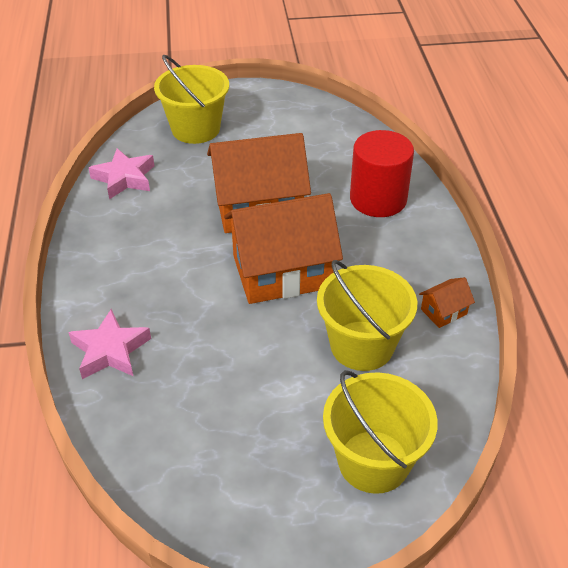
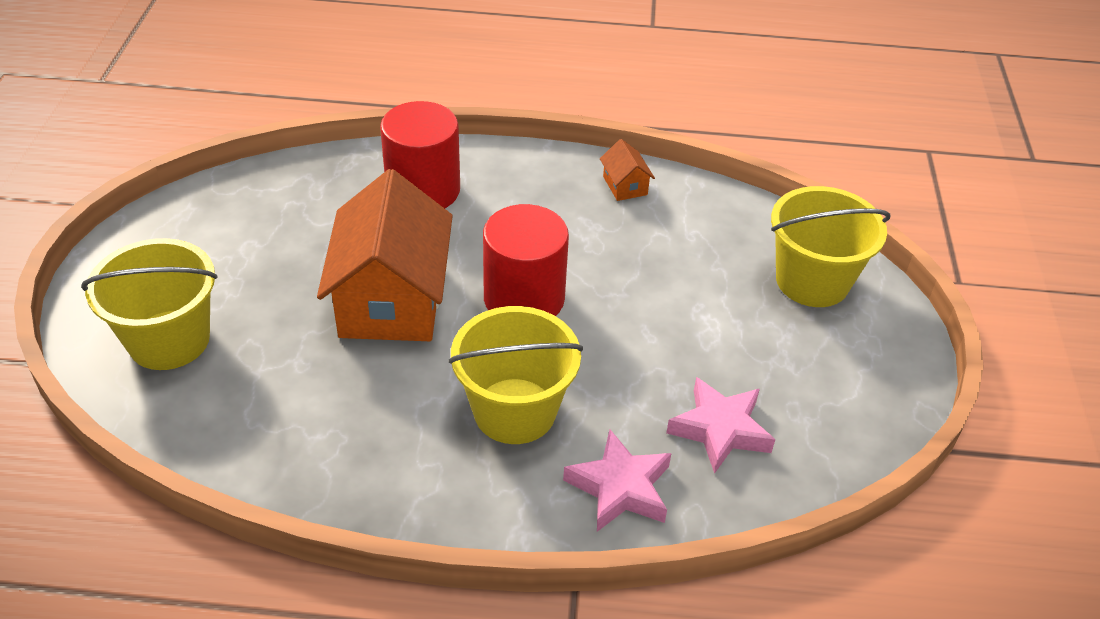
camera: 80 degrees left, 0 degrees up
pink star [89,148,154,199] -> pink star moved to [666,377,775,474]
orange house [224,193,343,304] -> red cylinder [483,204,569,316]
yellow bucket [317,260,417,371] -> yellow bucket moved to [448,306,583,444]

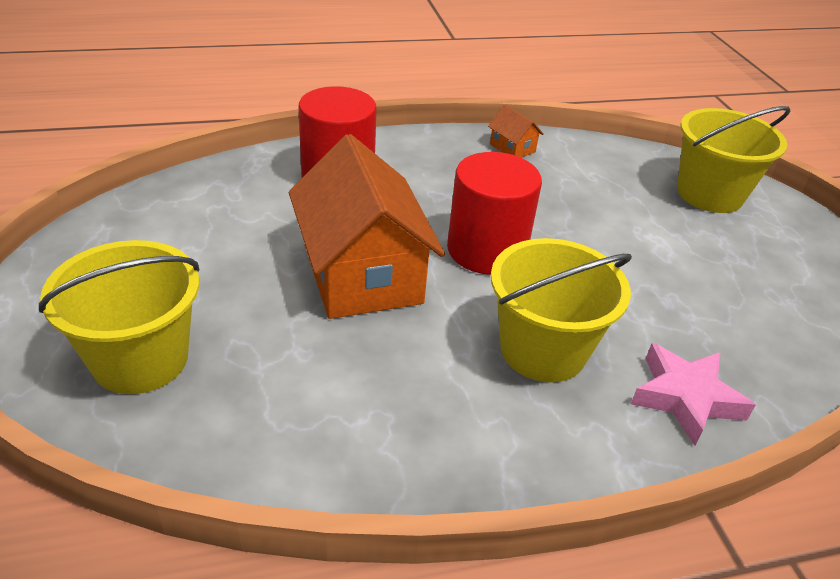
camera: 20 degrees left, 5 degrees down
pink star [666,377,775,474] -> none

